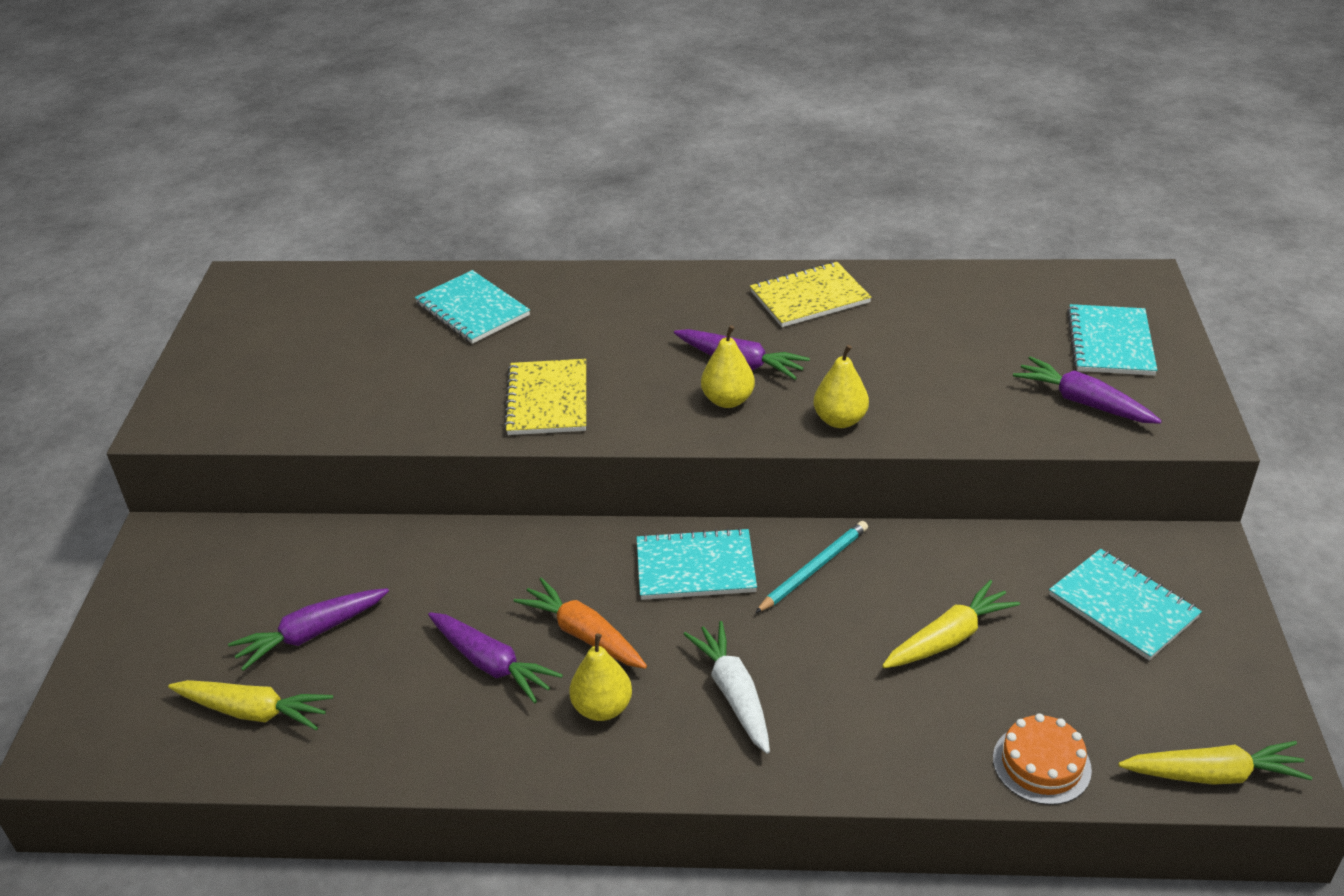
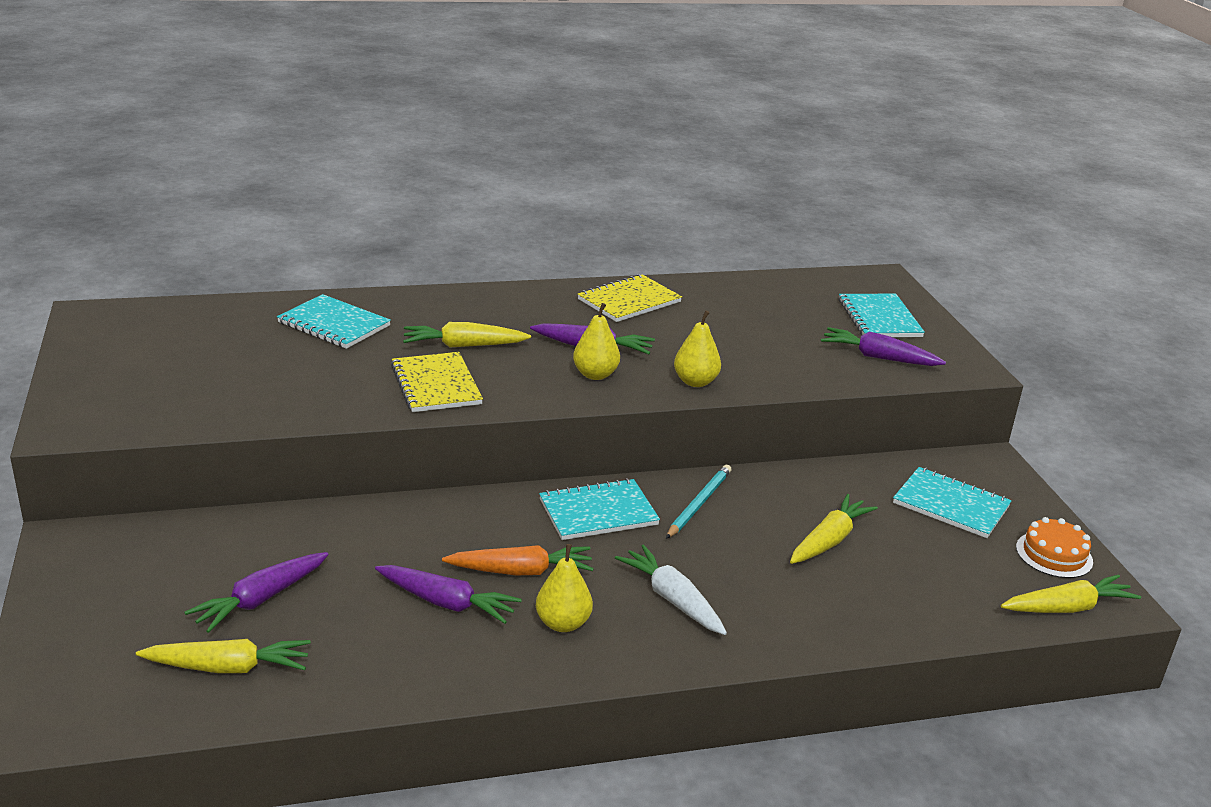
camera: 20 degrees left, 10 degrees down
orange carrot [514,577,647,669] -> orange carrot turned 150 degrees clockwise [442,545,594,575]
orange cake [993,713,1092,805] -> orange cake moved to [1016,517,1093,578]
none -> yellow carrot [403,322,531,347]

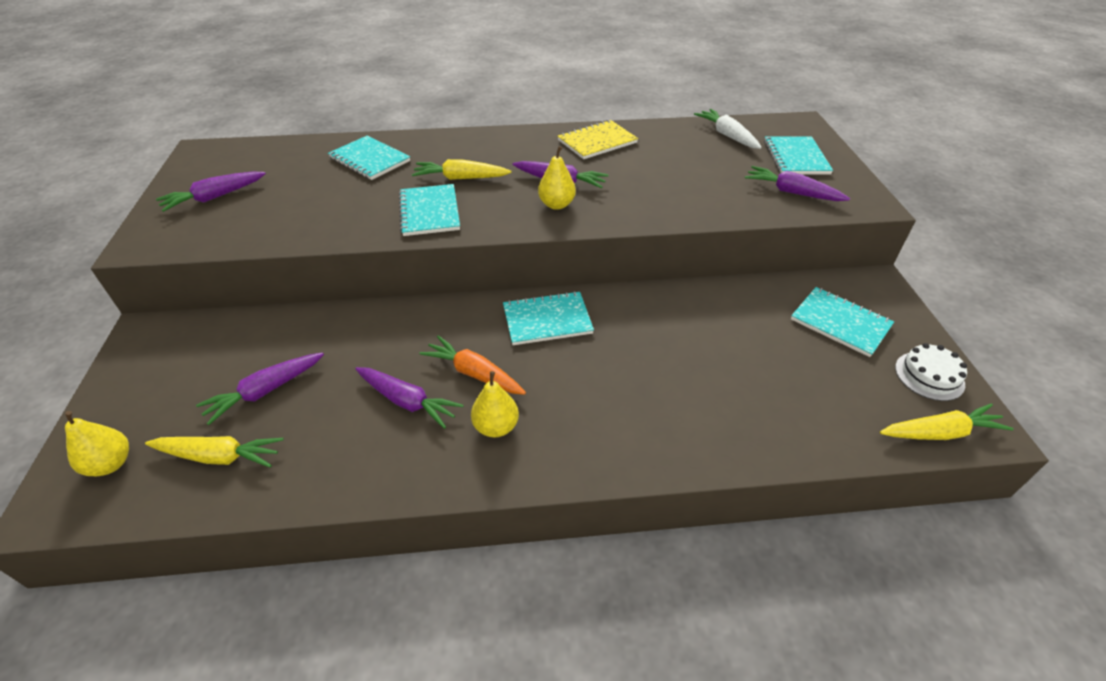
camera: 10 degrees right, 15 degrees up
yellow notebook [391,352,483,412] -> turquoise notebook [399,184,460,236]
orange carrot [442,545,594,575] -> orange carrot turned 150 degrees counterclockwise [419,335,526,395]
white carrot [615,545,727,635] -> white carrot moved to [694,109,762,149]
turquoise pencil [666,465,731,539] -> none
yellow pear [674,310,721,387] -> yellow pear moved to [65,411,129,476]
yellow carrot [790,494,878,564] -> none
orange cake [1016,517,1093,578] -> white cake [895,343,967,401]
none -> purple carrot [156,172,266,212]

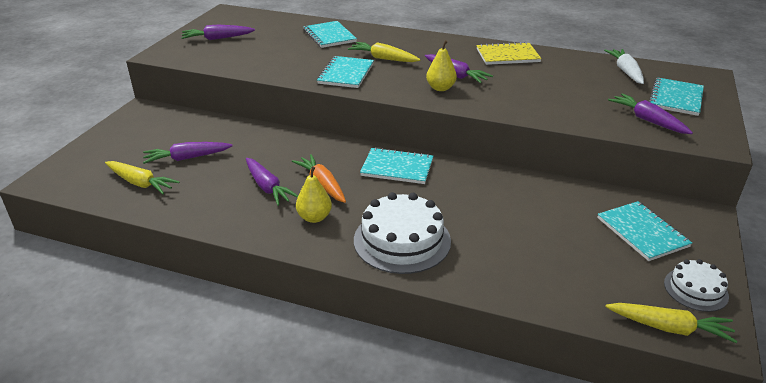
camera: 25 degrees right, 10 degrees down
yellow pear [65,411,129,476] -> none
none -> white cake [354,192,451,274]

